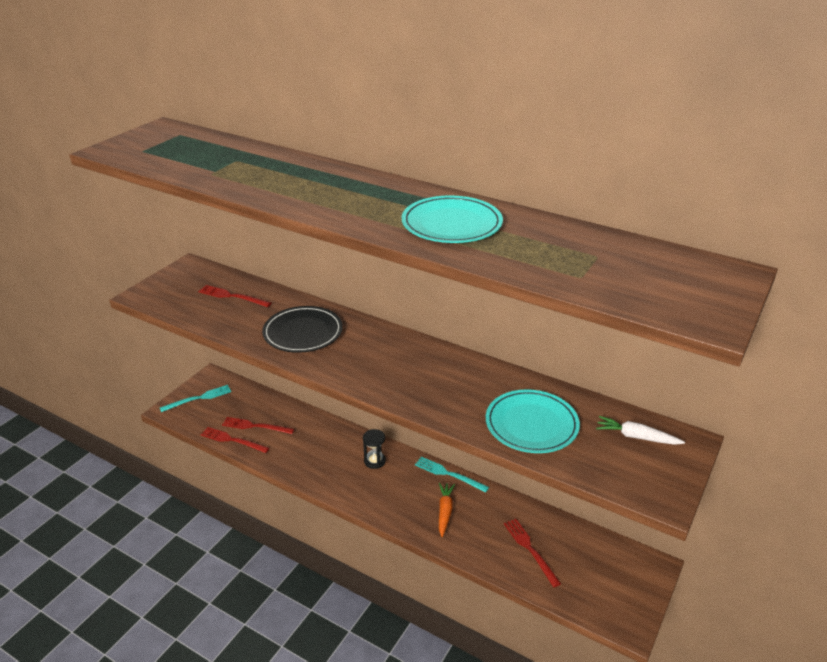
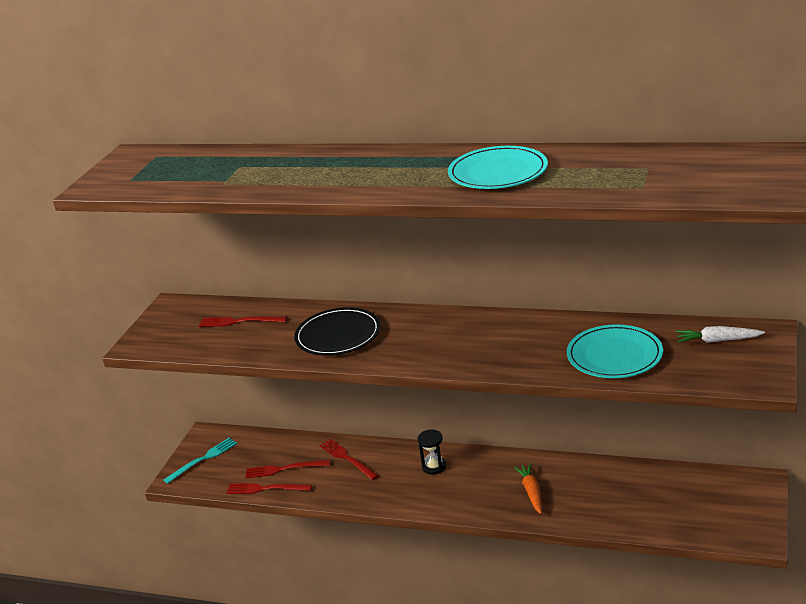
camera: 10 degrees left, 5 degrees down
turquoise fork [415,457,489,492] -> none
red fork [504,519,561,587] -> red fork moved to [319,439,379,480]

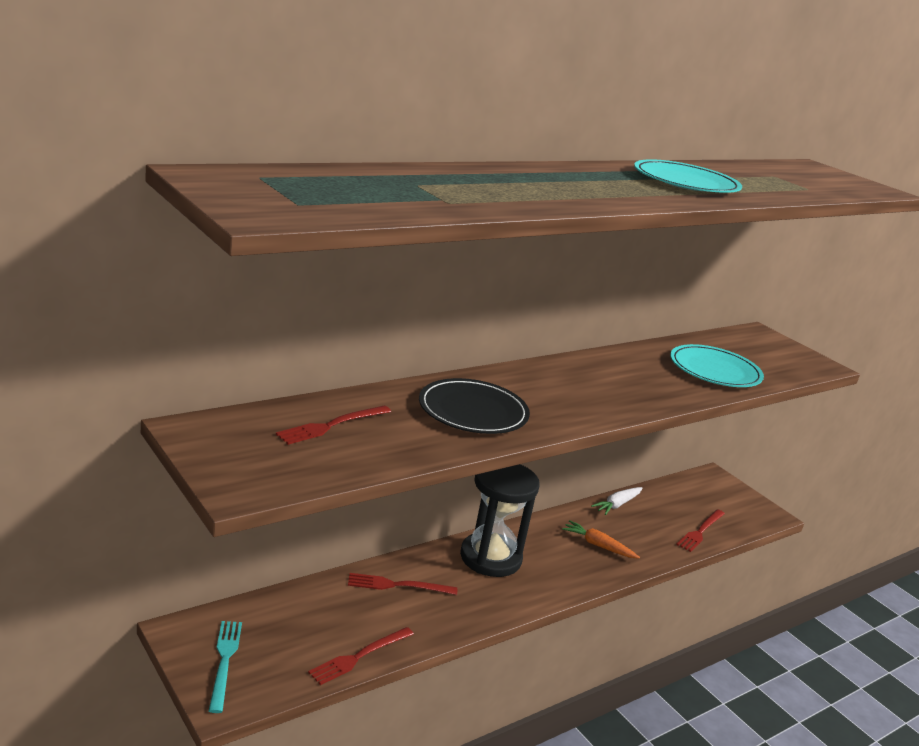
camera: 60 degrees left, 5 degrees down
red fork [245,460,330,478] -> red fork moved to [676,509,725,552]
black hourglass [418,429,446,475] -> black hourglass [460,464,540,577], size x2.16
white carrot [676,326,765,343] -> white carrot moved to [591,487,642,515]

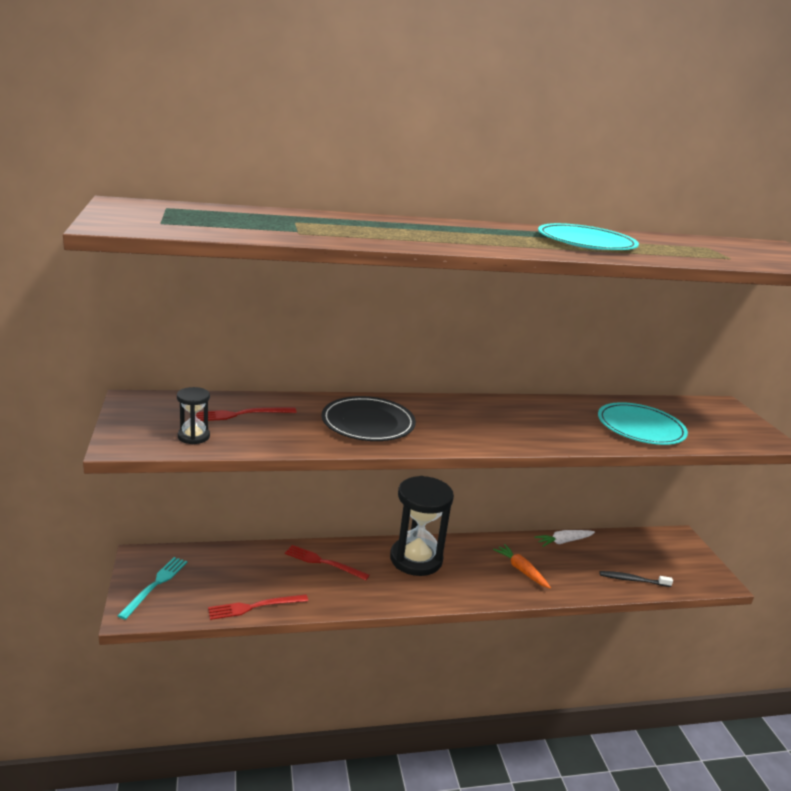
camera: 25 degrees right, 0 degrees up
red fork [676,509,725,552] -> black toothbrush [599,571,673,587]
none -> black hourglass [177,387,210,444]

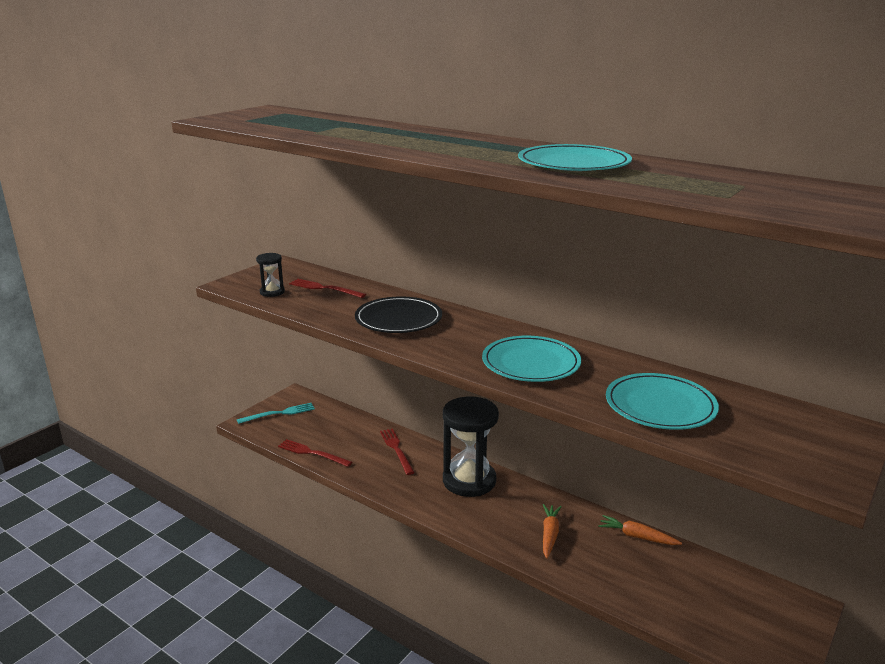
camera: 50 degrees right, 0 degrees up
white carrot [534,530,595,547] -> orange carrot [598,515,682,545]
black toothbrush [599,571,673,587] -> none
none -> turquoise plate [482,336,581,382]

